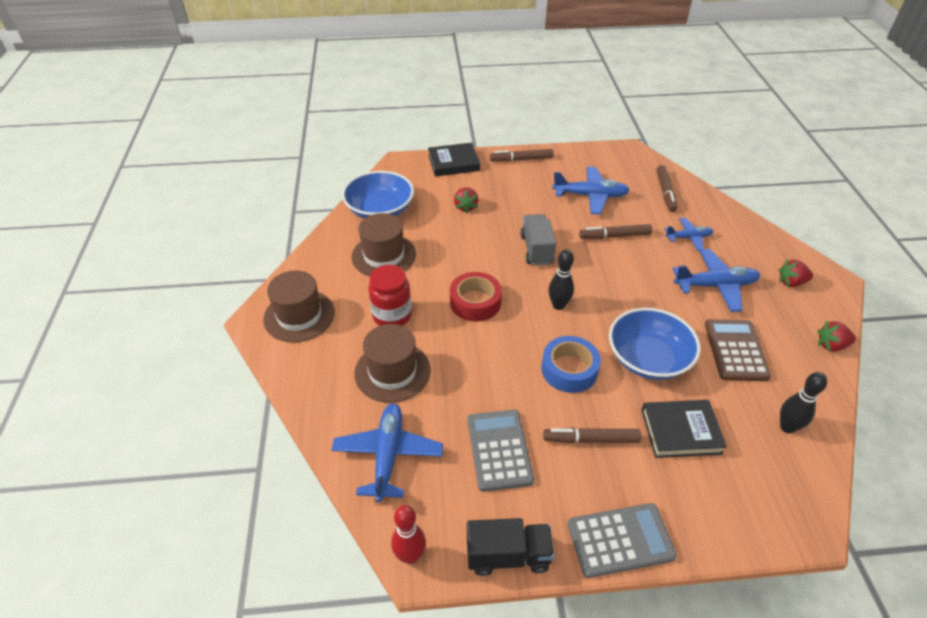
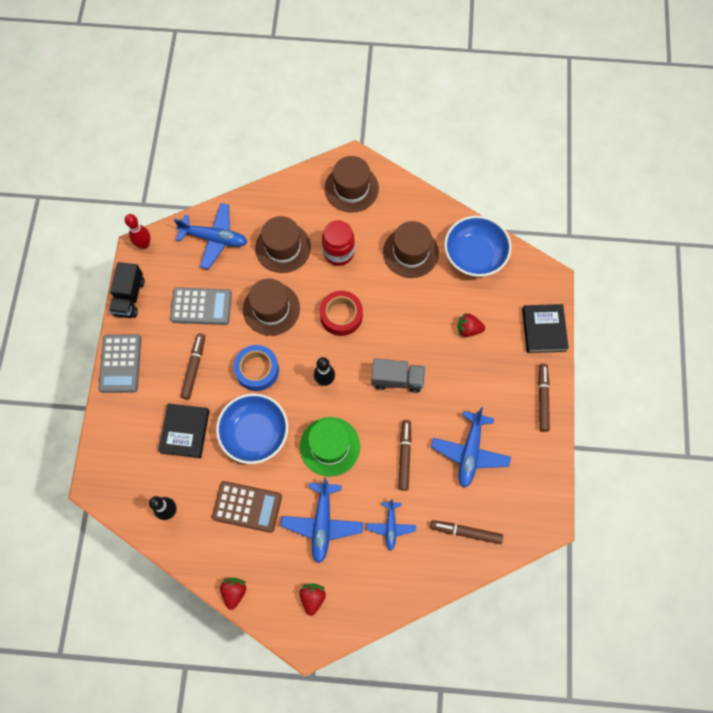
camera: 100 degrees right, 25 degrees up
none -> brown hat [243,278,300,336]
none -> green hat [300,417,360,477]

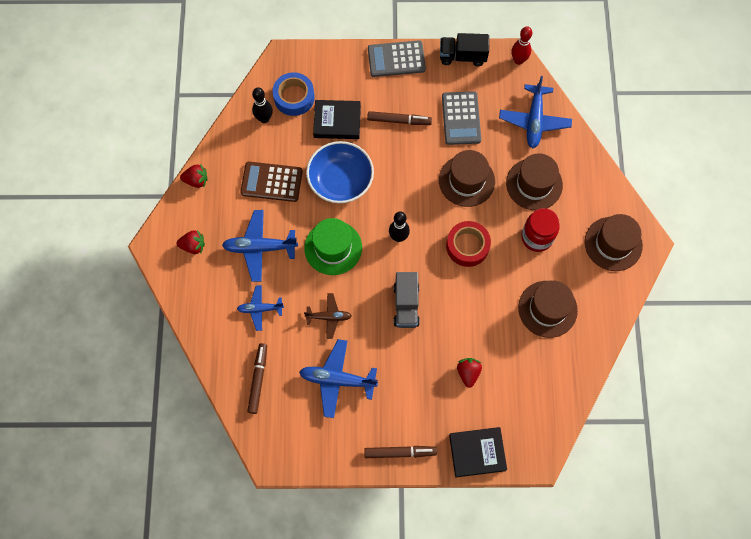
camera: 85 degrees right, 0 degrees up
brown calculator [212,481,282,533] -> brown calculator turned 90 degrees clockwise [240,162,303,202]
blue tape [233,345,279,391] -> blue tape moved to [273,72,315,116]
brown marker [398,420,411,491] -> brown plane [304,293,352,339]
blue bowl [444,216,512,277] -> none

